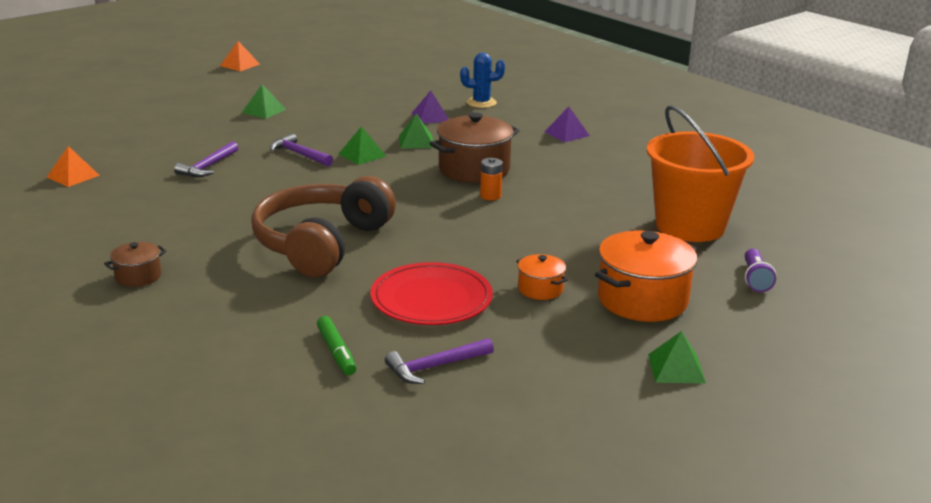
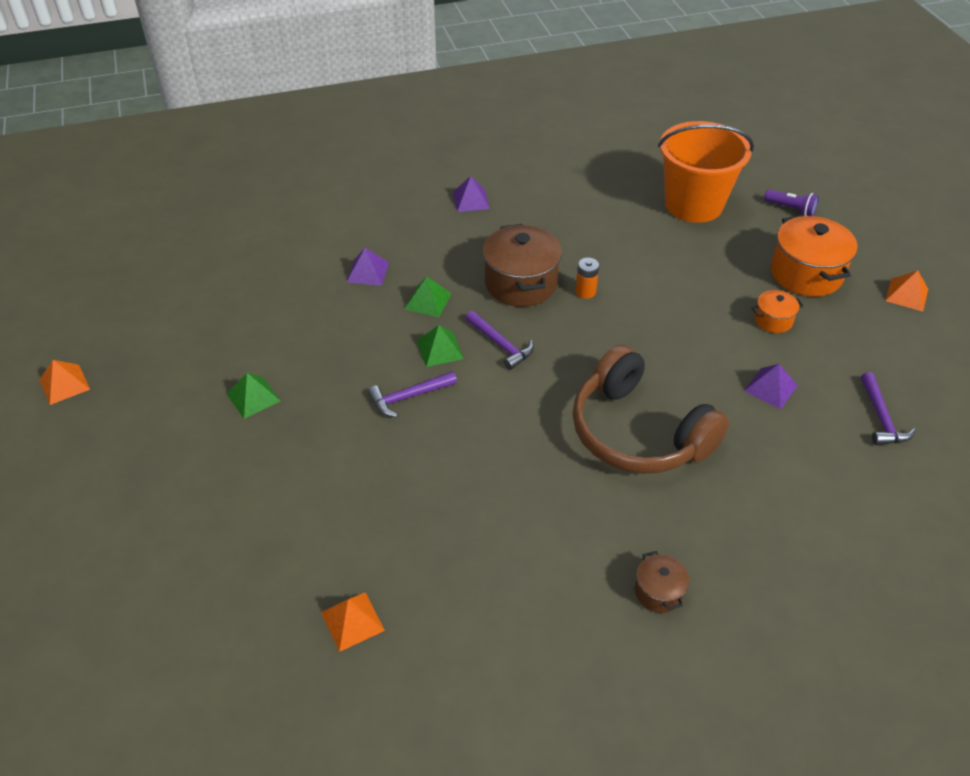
camera: 65 degrees left, 20 degrees up
purple hammer [174,141,238,177] -> purple hammer moved to [465,311,534,370]
green marker [317,316,356,375] -> none
red plate [370,262,493,325] -> purple pyramid [744,364,798,409]
blue cactus [460,53,505,108] -> none
green pyramid [648,331,706,384] -> orange pyramid [885,270,928,312]

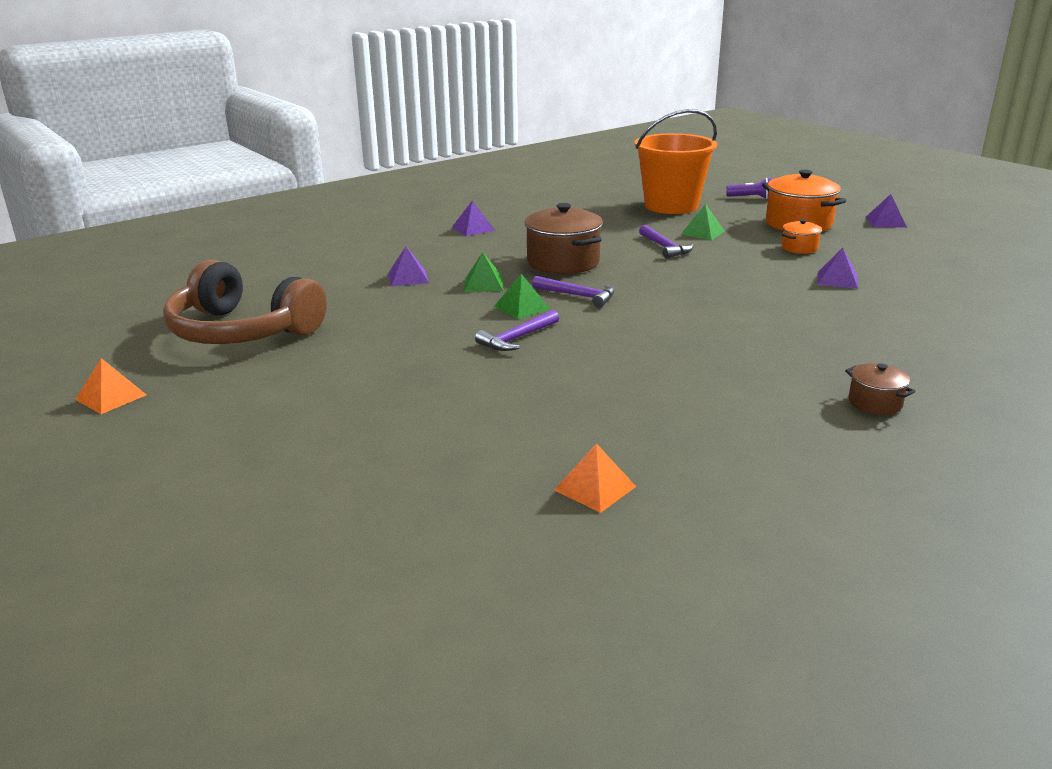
camera: 20 degrees left, 20 degrees down
green pyramid [227,373,281,419] -> green pyramid moved to [681,204,725,240]
brown headphones [573,344,729,474] -> brown headphones moved to [163,260,327,344]
orange battery [575,258,599,299] -> none
purple hammer [861,372,916,445] -> purple hammer moved to [639,225,694,258]
orange pyramid [885,270,928,312] -> purple pyramid [865,194,907,228]

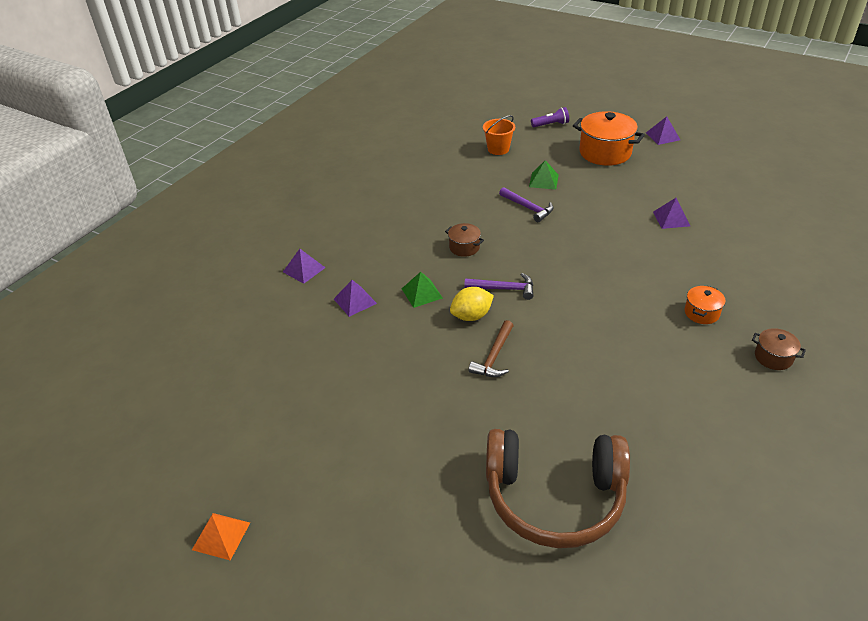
camera: 20 degrees left, 15 degrees up
brown headphones [163,260,327,344] -> brown headphones moved to [486,429,630,548]
purple pyramid [452,201,495,236] -> purple pyramid moved to [283,249,325,284]
purple hammer [475,310,559,351] -> brown hammer [468,320,514,377]
green pyramid [494,274,550,319] -> yellow lemon [450,287,494,321]
brown pot [524,203,603,274] -> brown pot [445,223,484,257], size x0.51
orange pyramid [554,443,636,513] -> none
orange bucket [634,109,717,214] -> orange bucket [483,115,515,155], size x0.49
orange pot [781,219,822,254] -> orange pot moved to [685,286,725,324]

